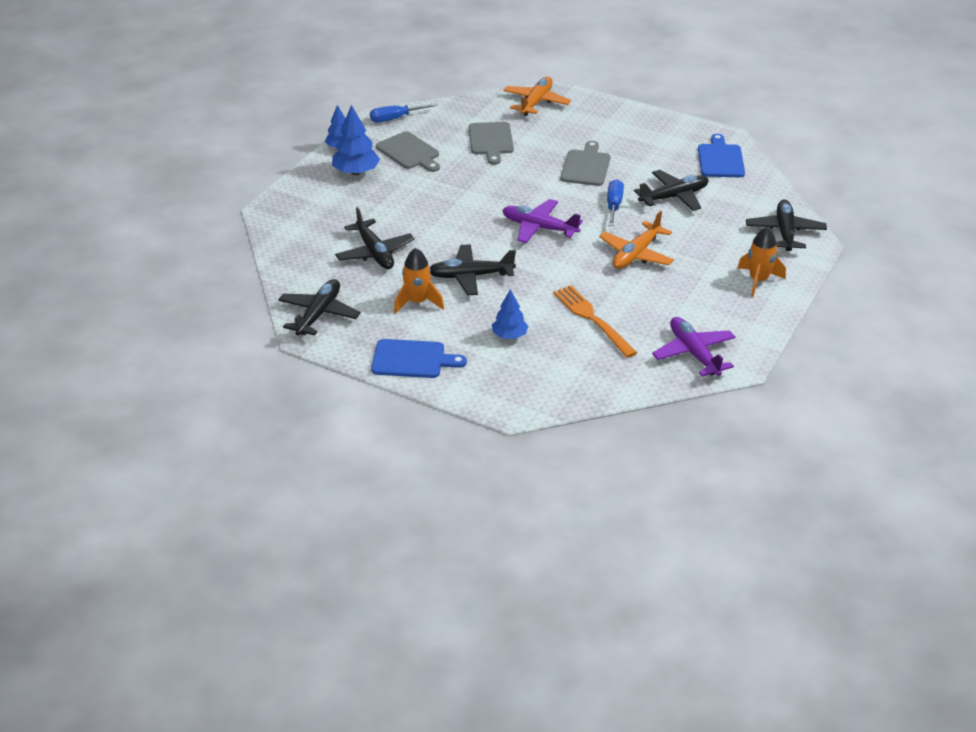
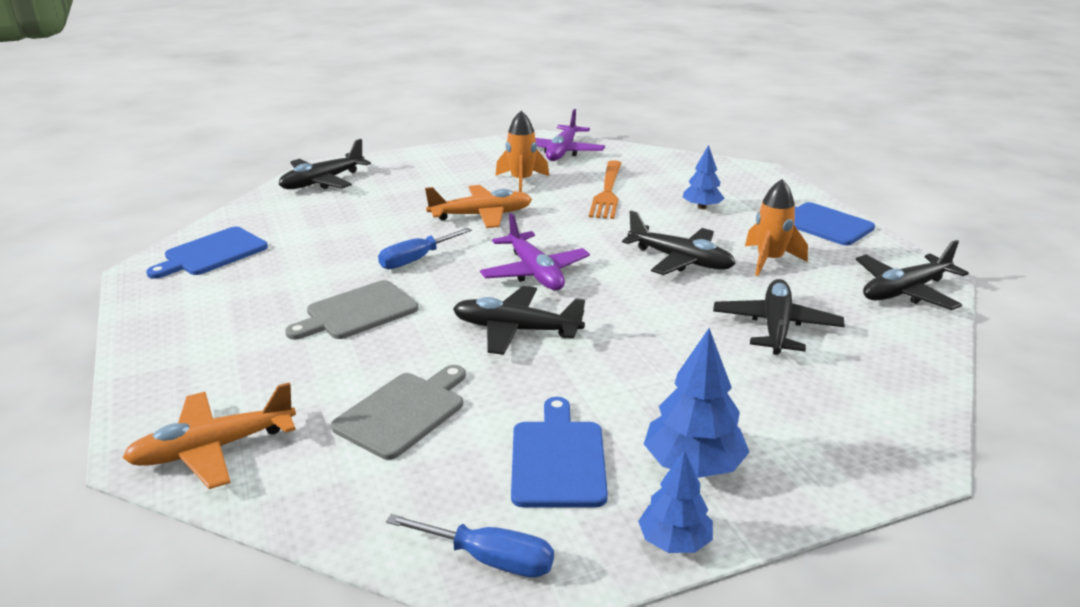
camera: 140 degrees left, 10 degrees down
grey cutting board [376,131,440,172] -> blue cutting board [511,397,608,507]
black plane [634,170,709,211] -> black plane moved to [453,286,585,355]
orange rocket [737,227,786,297] -> orange rocket moved to [496,111,549,192]

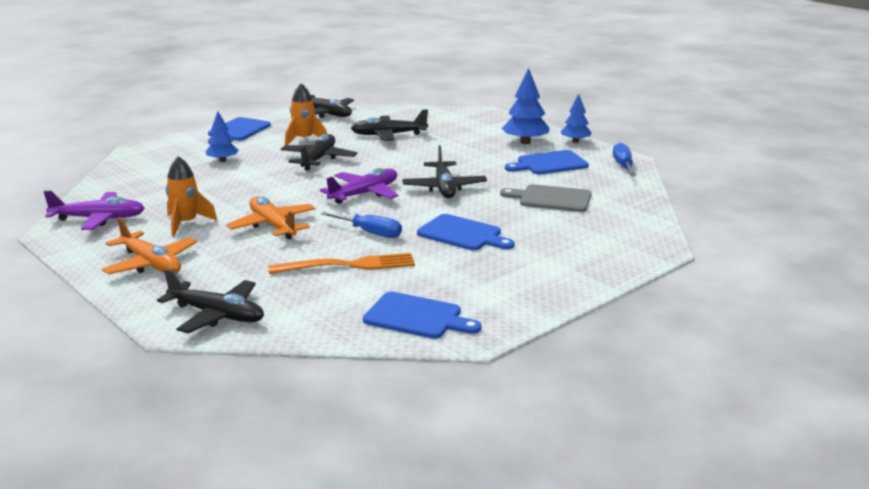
camera: 110 degrees left, 5 degrees down
orange plane [122,382,296,489] -> orange plane moved to [102,217,197,274]
grey cutting board [285,280,418,340] -> blue cutting board [417,214,515,250]
orange fork [589,160,621,219] -> orange fork moved to [268,253,415,274]

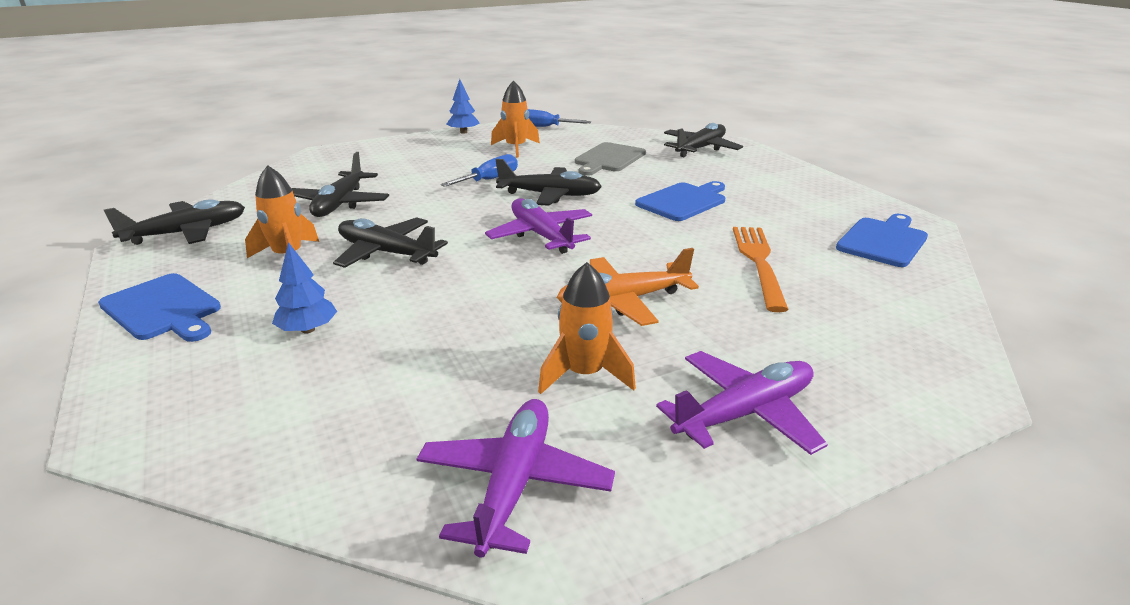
camera: 75 degrees left, 5 degrees up
orange plane [102,217,197,274] -> purple plane [656,351,828,455]
black plane [157,269,264,333] -> black plane moved to [664,123,743,157]
blue screwdriver [321,211,402,238] -> blue screwdriver moved to [440,154,518,187]
blue tree [502,68,549,144] -> none
blue cutting board [505,150,589,174] -> orange rocket [491,80,540,158]

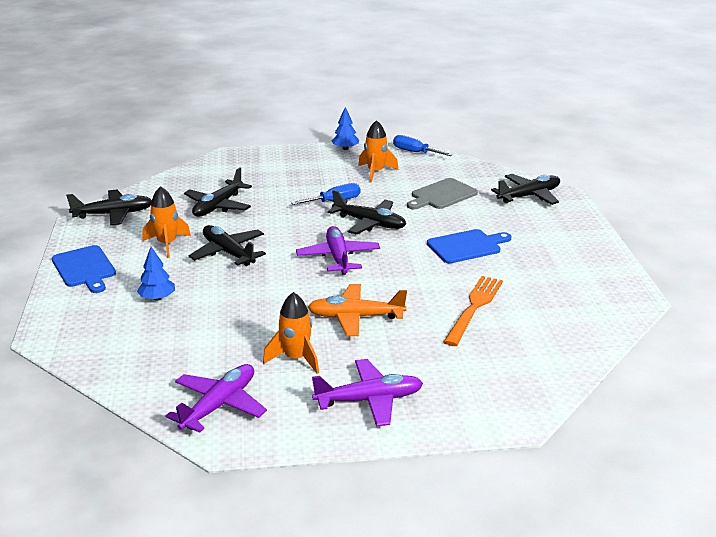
camera: 20 degrees right, 0 degrees up
blue cutting board [836,214,928,267] -> none

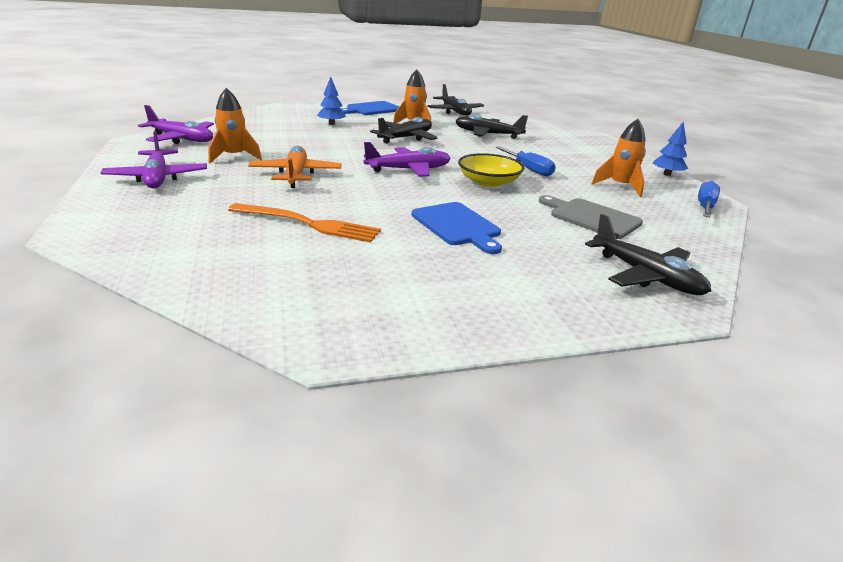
camera: 80 degrees right, 0 degrees up
black plane [328,190,406,235] -> yellow bowl [458,153,524,187]

